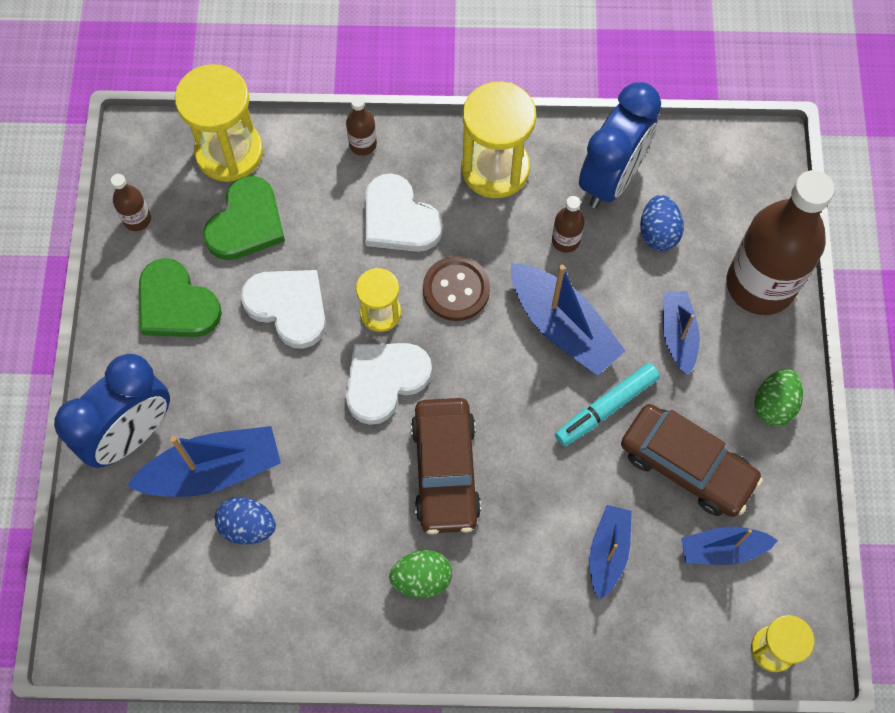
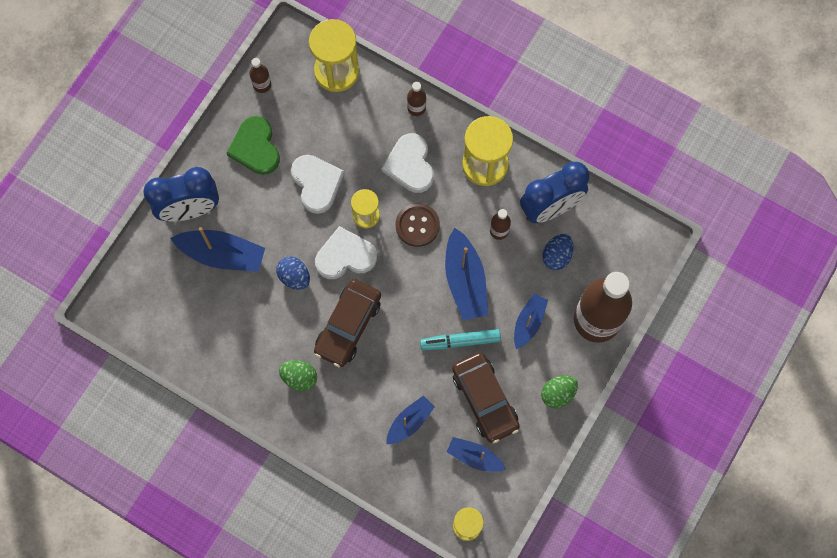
camera: 30 degrees right, 5 degrees up
green heart [203,176,285,260] -> none
blue egg [215,497,276,544] -> blue egg moved to [276,256,310,290]

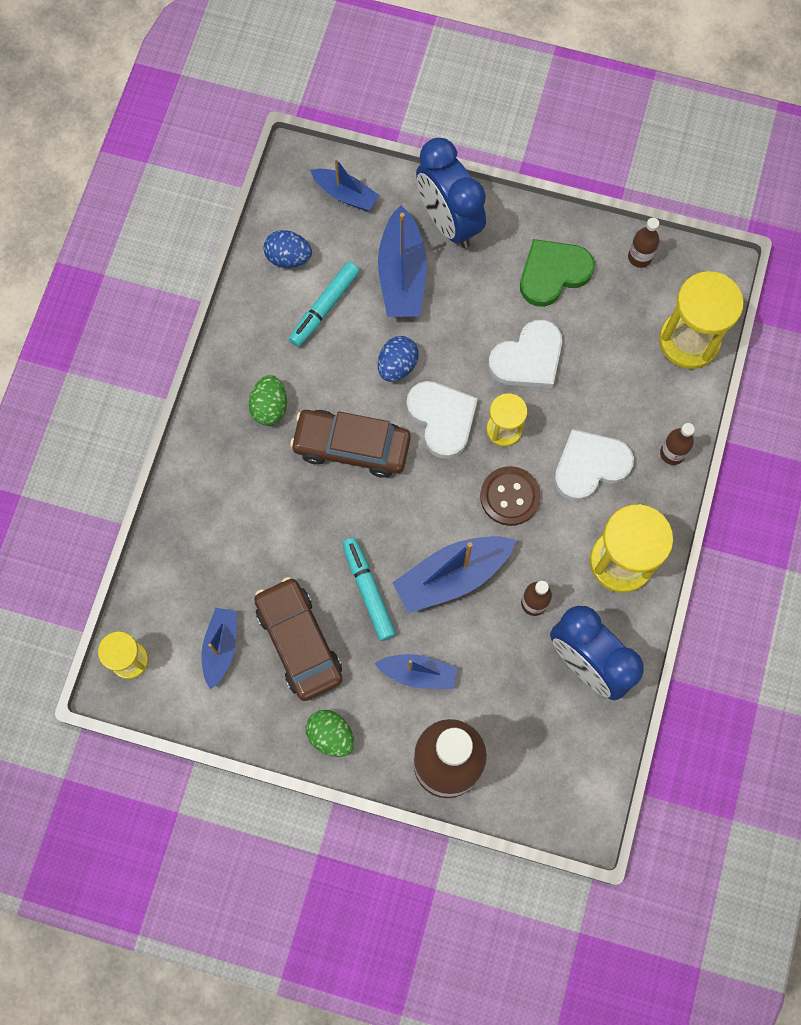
camera: 75 degrees right, 0 degrees up
blue boat [386,395,435,444] -> blue boat moved to [310,158,379,211]
brown car [452,352,520,443] -> brown car turned 105 degrees clockwise [254,577,343,701]
blue egg [543,234,574,270] -> blue egg moved to [264,230,312,268]
none -> turquoise marker [289,262,360,347]

